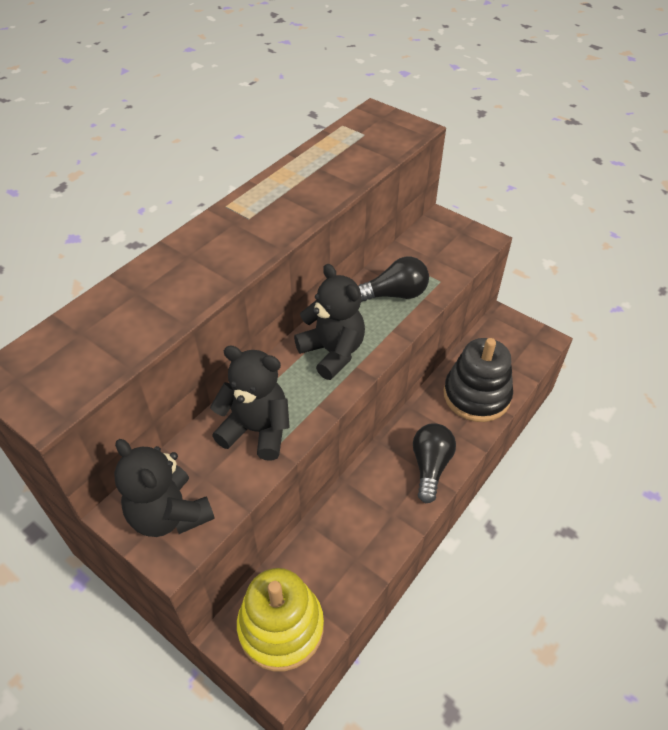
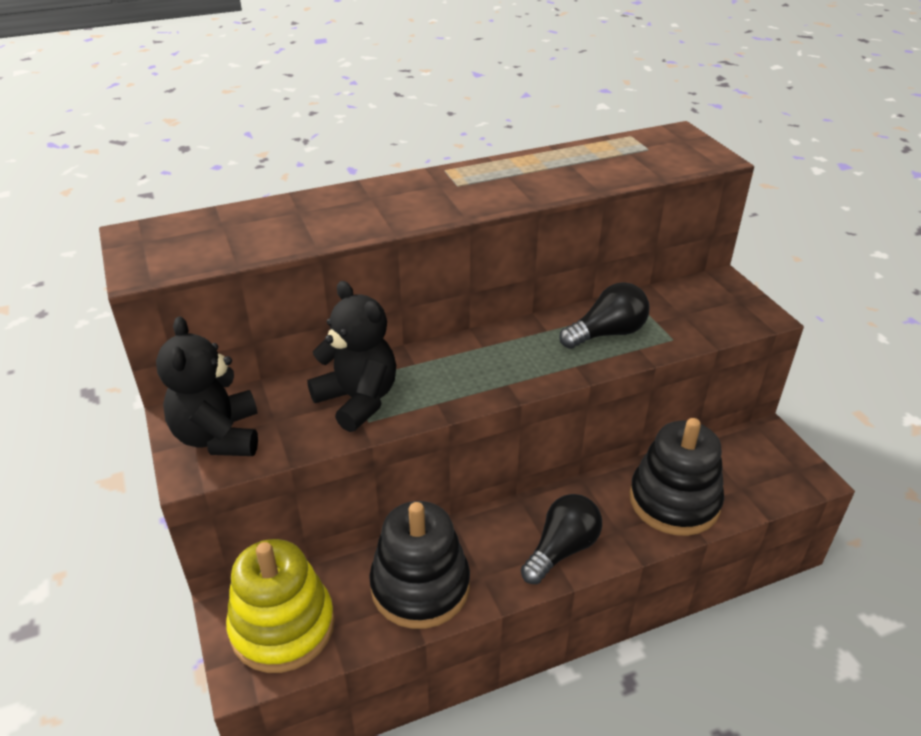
camera: 30 degrees right, 10 degrees down
black teddy bear [294,264,365,380] -> none
black light bulb [358,257,429,302] -> black light bulb turned 45 degrees counterclockwise [559,282,650,349]
none -> black stacking toy [369,501,470,629]

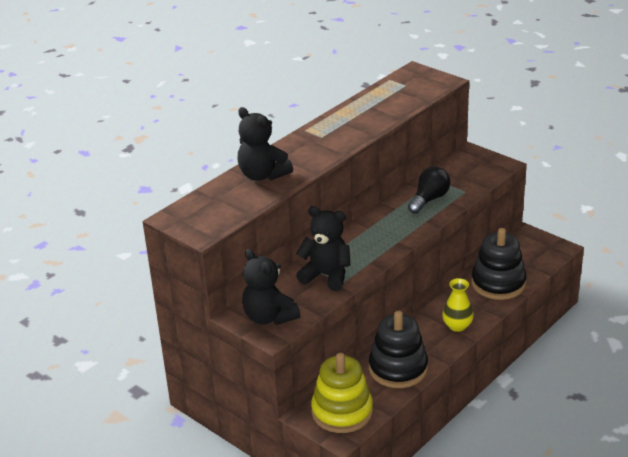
camera: 25 degrees left, 5 degrees down
black light bulb [521,494,602,584] -> yellow vase [442,278,474,332]
none -> black teddy bear [238,107,293,181]

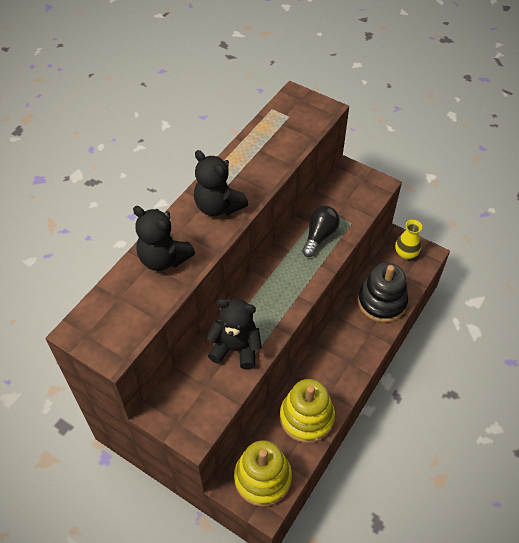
camera: 10 degrees left, 20 degrees up
black teddy bear [242,249,300,325] -> black teddy bear moved to [194,150,248,216]
black stacking toy [369,311,428,388] -> yellow stacking toy [280,379,335,443]
yellow vase [442,278,474,332] -> yellow vase moved to [395,220,422,259]

